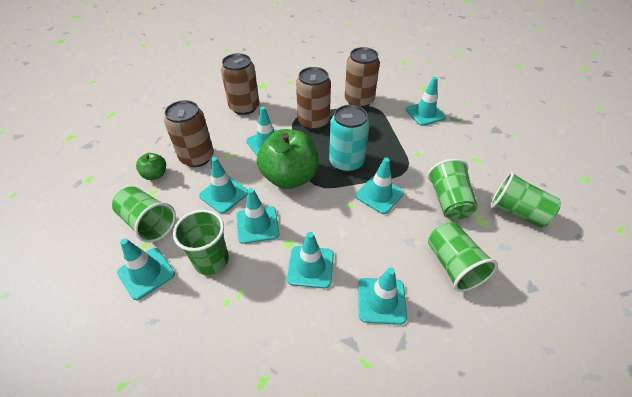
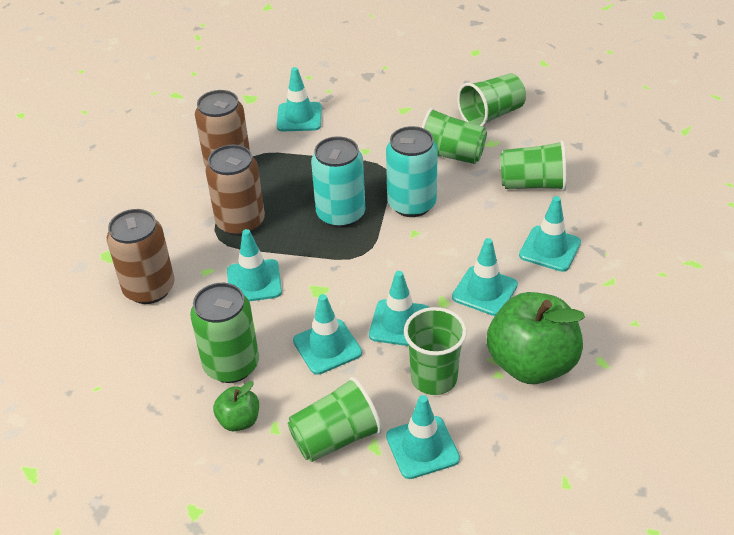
camera: 65 degrees left, 5 degrees down
brown can [164,100,214,167] -> green can [190,283,259,383]
green apple [257,129,319,189] -> green apple moved to [487,292,585,384]
turquoise traffic cone [355,158,404,214] -> turquoise can [386,126,438,217]

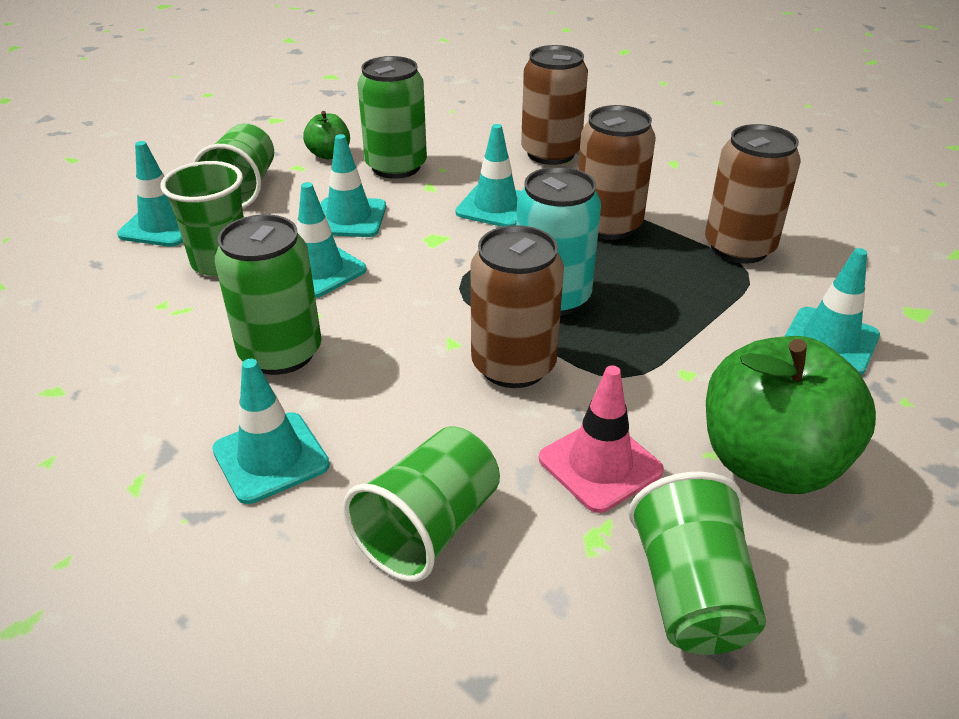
camera: 120 degrees right, 5 degrees down
turquoise can [386,126,438,217] -> brown can [470,225,564,388]
green cup [421,108,487,164] -> pink traffic cone [539,366,664,513]
turquoise traffic cone [452,238,518,316] -> green can [215,214,322,375]
green apple [487,292,585,384] -> green apple moved to [706,336,876,494]

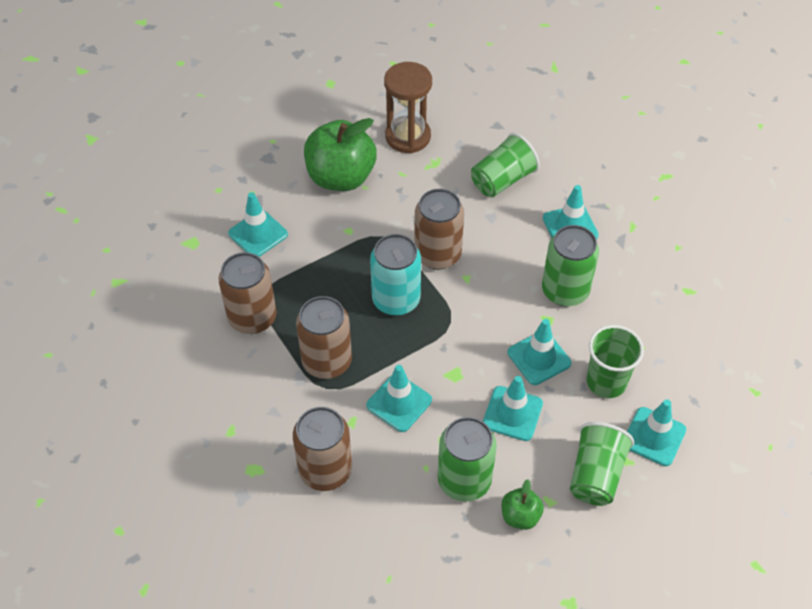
camera: 165 degrees left, 15 degrees up
pink traffic cone [539,366,664,513] -> none
green cup [629,472,766,655] -> brown hourglass [384,62,432,153]

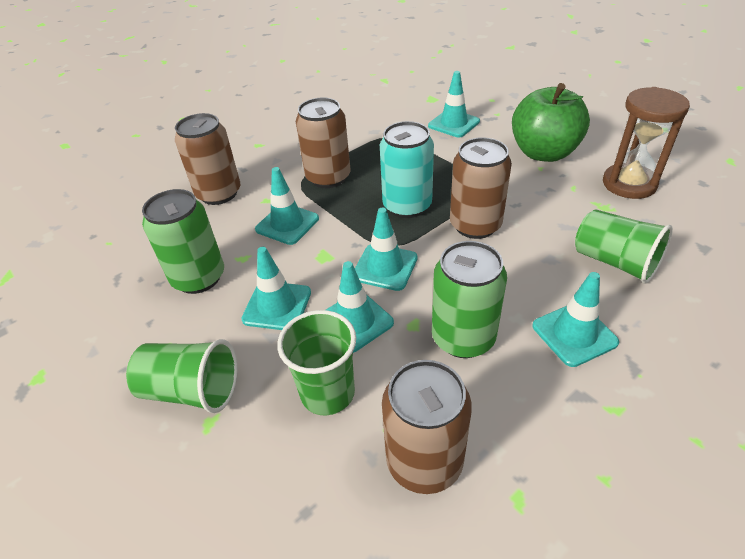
camera: 85 degrees right, 10 degrees down
brown can [218,252,277,334] -> brown can moved to [382,360,472,494]
green apple [502,479,544,530] -> none
turquoise traffic cone [627,399,686,466] -> turquoise traffic cone moved to [355,207,418,291]

